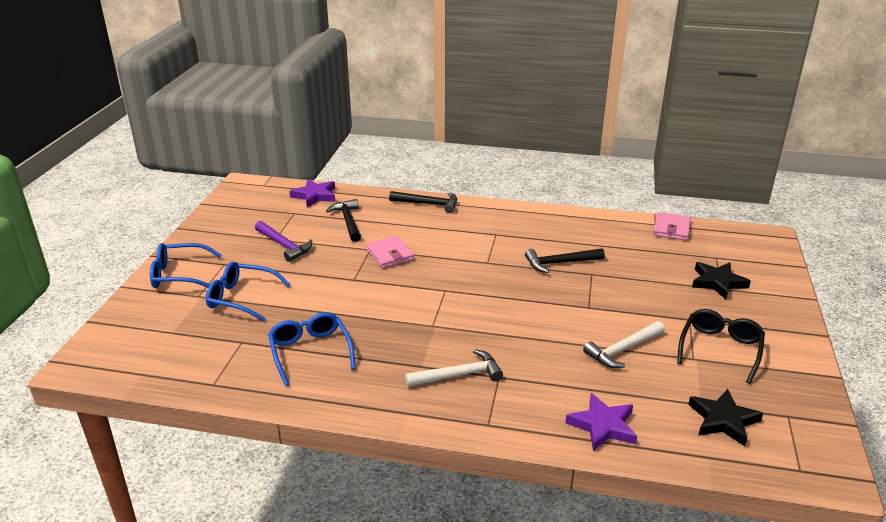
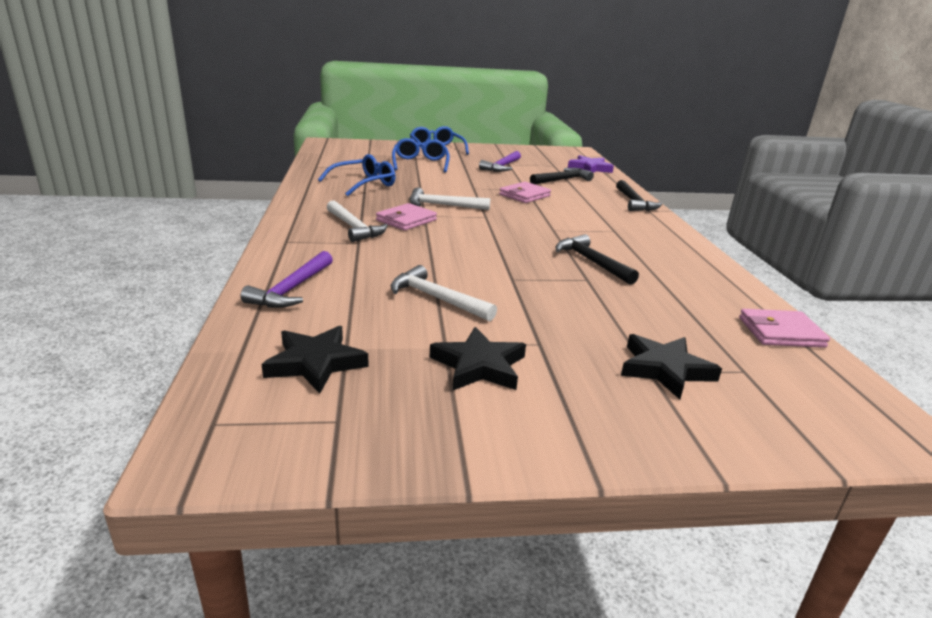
camera: 70 degrees right, 5 degrees down
purple star [565,393,637,451] -> purple hammer [241,251,333,308]
black glasses [677,309,765,384] -> black star [429,327,526,391]
none -> pink wallet [376,203,437,231]
none -> white hammer [410,188,490,210]

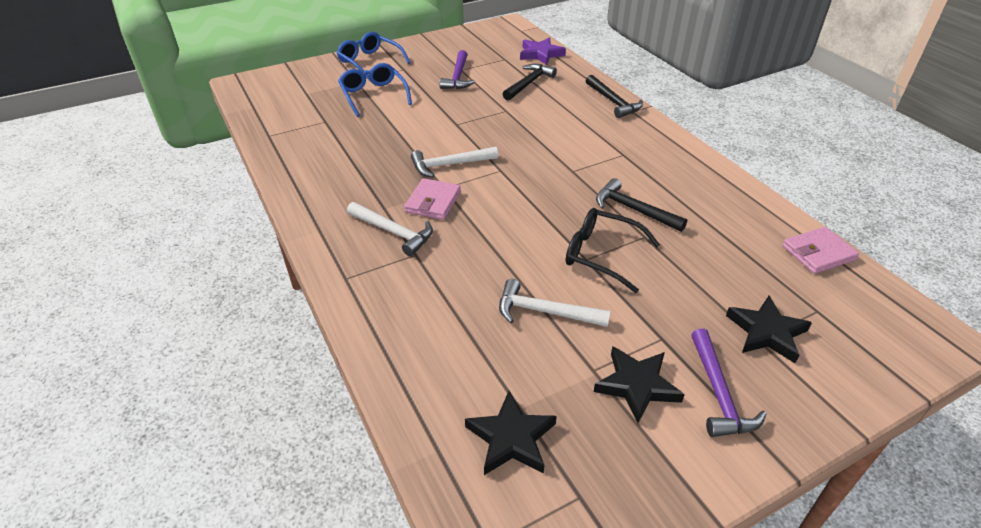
camera: 20 degrees left, 15 degrees up
purple hammer [241,251,333,308] -> purple hammer moved to [691,329,766,437]
blue glasses [318,154,396,196] -> none
pink wallet [499,182,551,203] -> none
none -> black glasses [566,208,660,293]

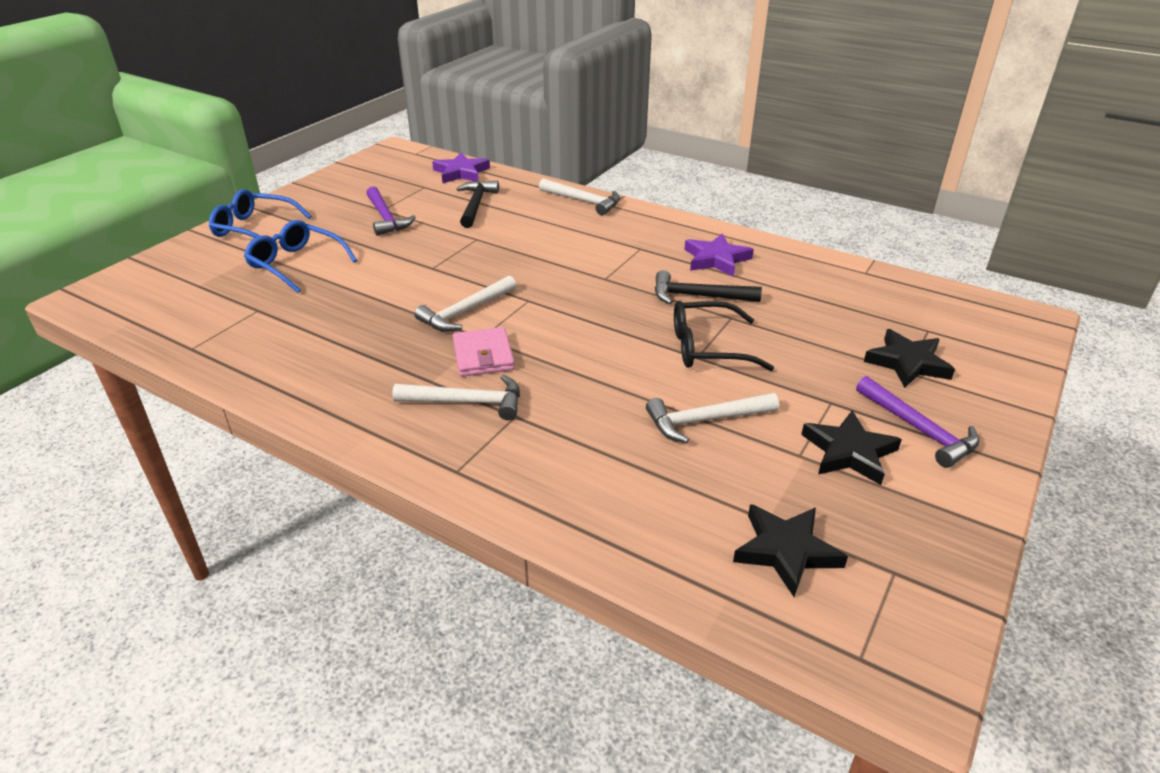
camera: 30 degrees left, 5 degrees down
black hammer [586,75,643,118] -> white hammer [539,178,620,215]
pink wallet [782,227,859,274] -> none
none -> purple star [684,233,754,277]

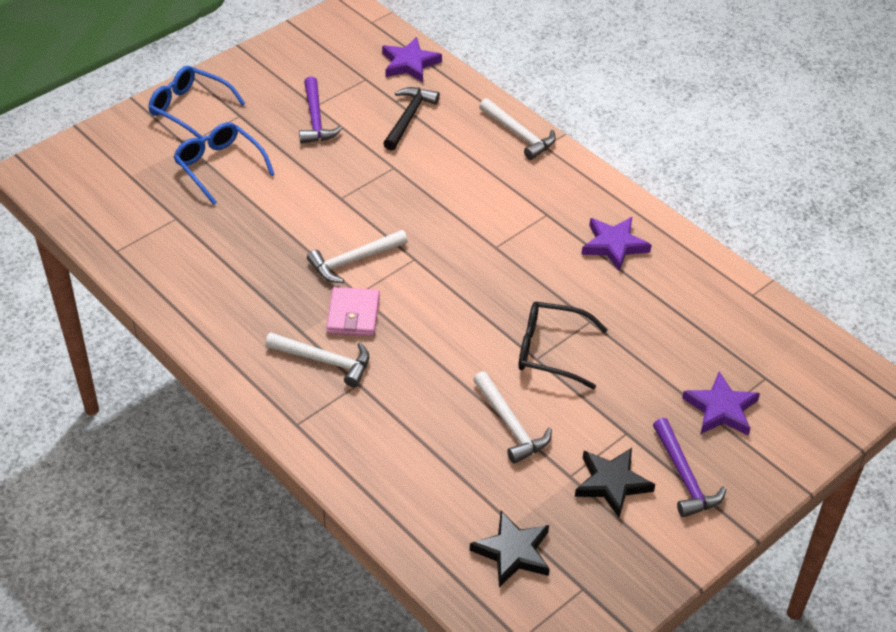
camera: 15 degrees right, 10 degrees up
white hammer [646,393,779,443] -> white hammer turned 120 degrees counterclockwise [473,371,552,464]
black hammer [655,270,762,304] -> none
black star [864,329,955,388] -> purple star [682,371,760,436]

